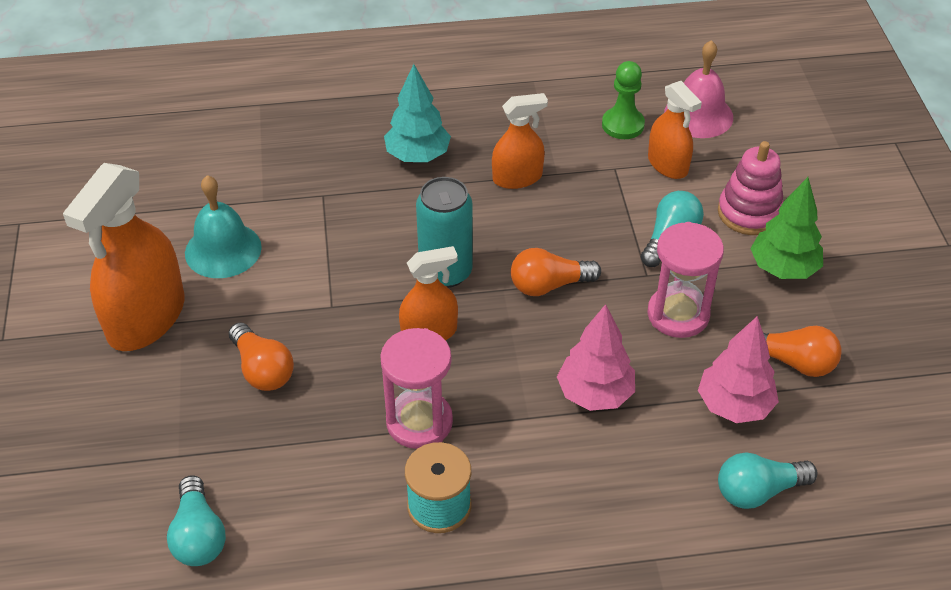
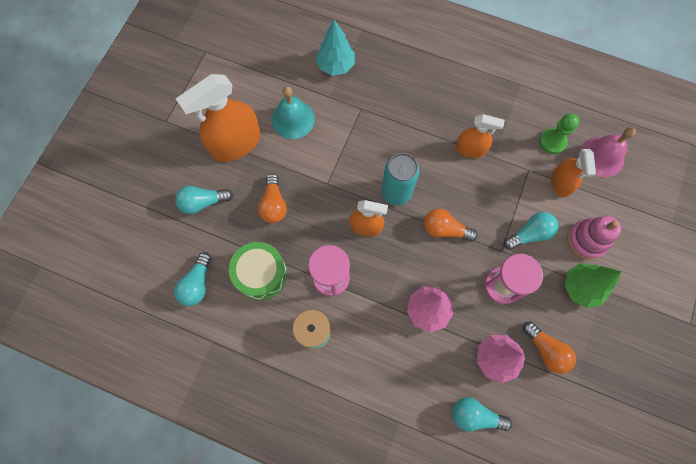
camera: 30 degrees right, 25 degrees up
turquoise tree [384,64,451,162] -> turquoise tree moved to [315,20,355,76]
none -> turquoise light bulb [175,186,233,214]
none -> green drum [229,242,287,300]

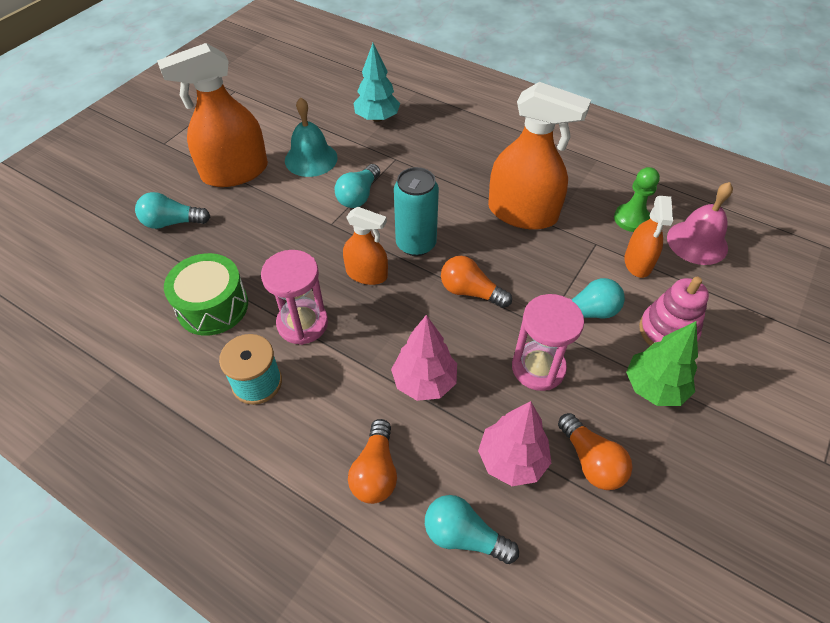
camera: 10 degrees right, 20 degrees down
turquoise light bulb [174,252,211,306] -> turquoise light bulb moved to [335,164,380,208]
orange light bulb [258,173,287,223] -> orange light bulb moved to [348,419,397,504]
orange spray bottle [456,114,505,158] -> orange spray bottle [488,82,591,230], size x1.76

